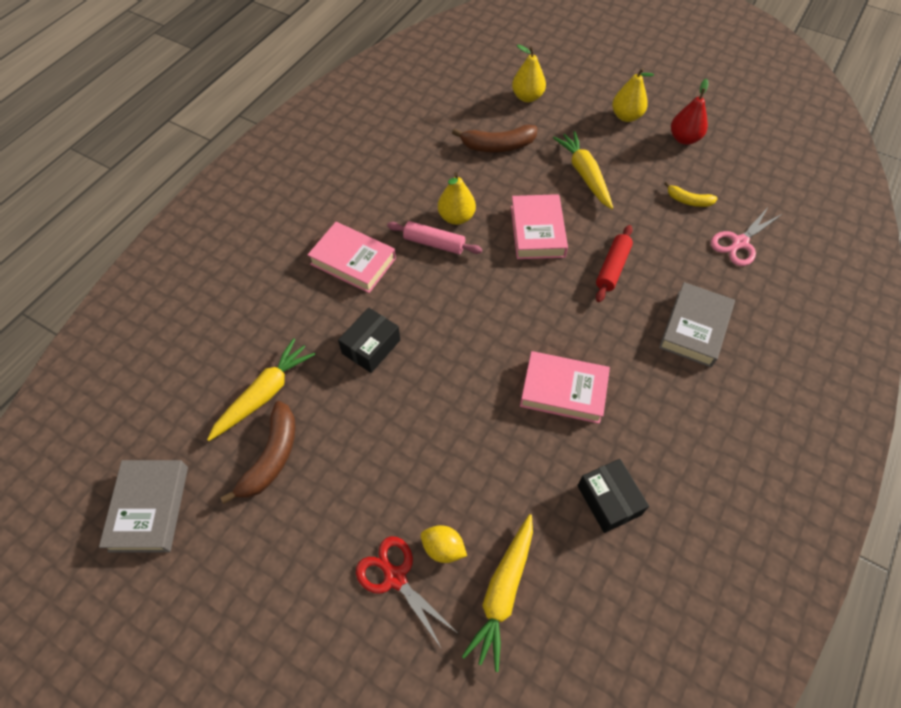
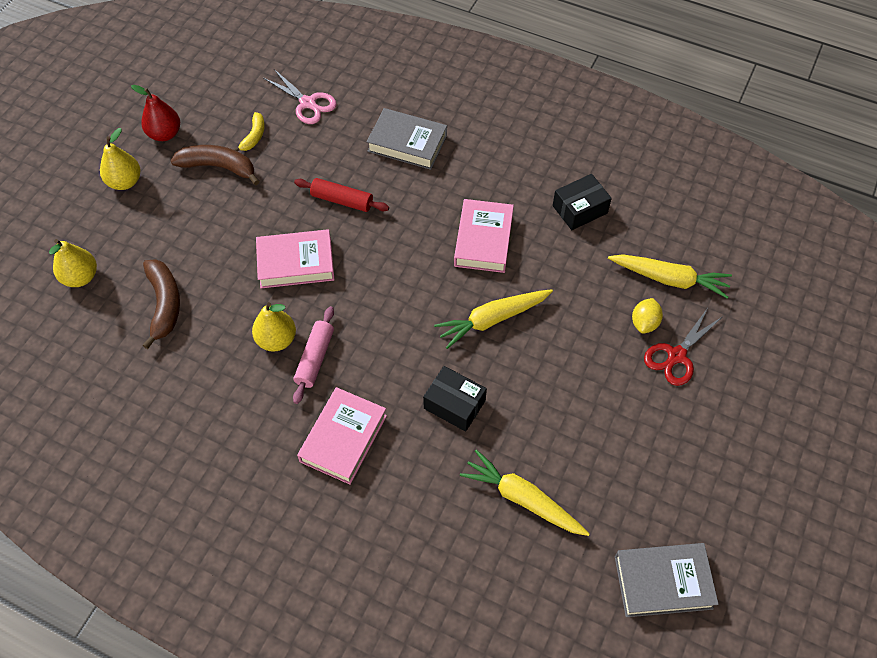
camera: 95 degrees left, 0 degrees up
brown banana [220,401,295,504] -> brown banana moved to [170,145,260,185]
yellow carrot [553,131,613,209] -> yellow carrot moved to [434,289,553,349]

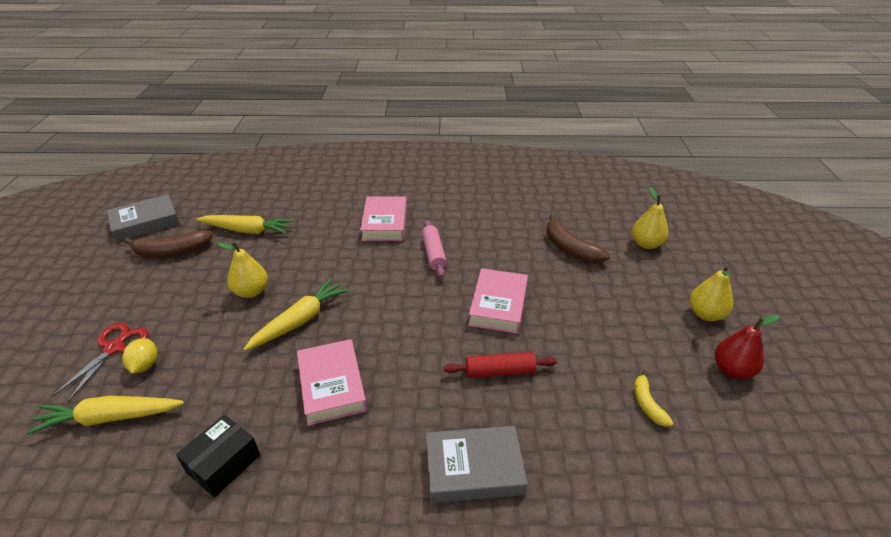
camera: 155 degrees right, 20 degrees down
brown banana [170,145,260,185] -> brown banana moved to [124,230,213,257]
yellow pear [252,302,296,352] -> yellow pear moved to [216,242,268,298]
pink book [256,229,335,288] -> pink book turned 45 degrees counterclockwise [468,268,528,334]
pink scissors [263,69,337,124] -> none
black box [423,366,487,432] -> none

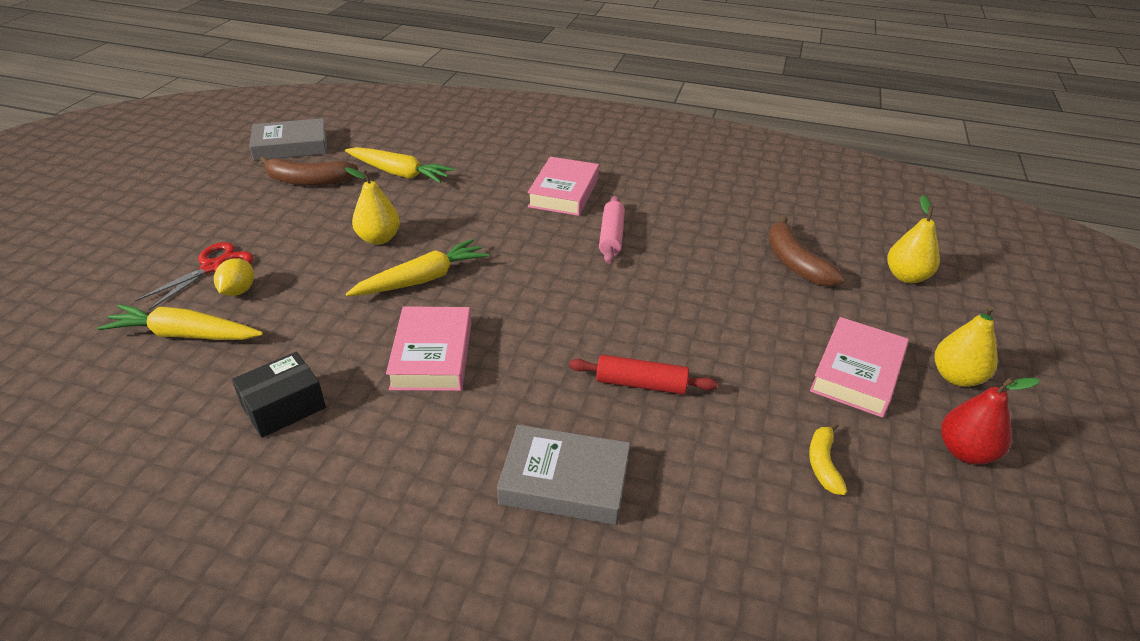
camera: 15 degrees right, 0 degrees up
pink book [468,268,528,334] -> pink book moved to [810,317,909,418]

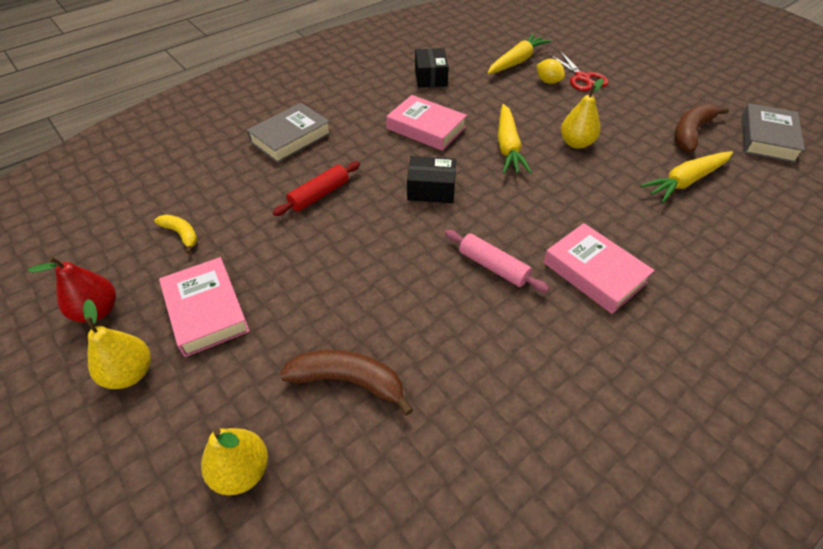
camera: 125 degrees right, 10 degrees up
none -> black box [407,156,456,203]

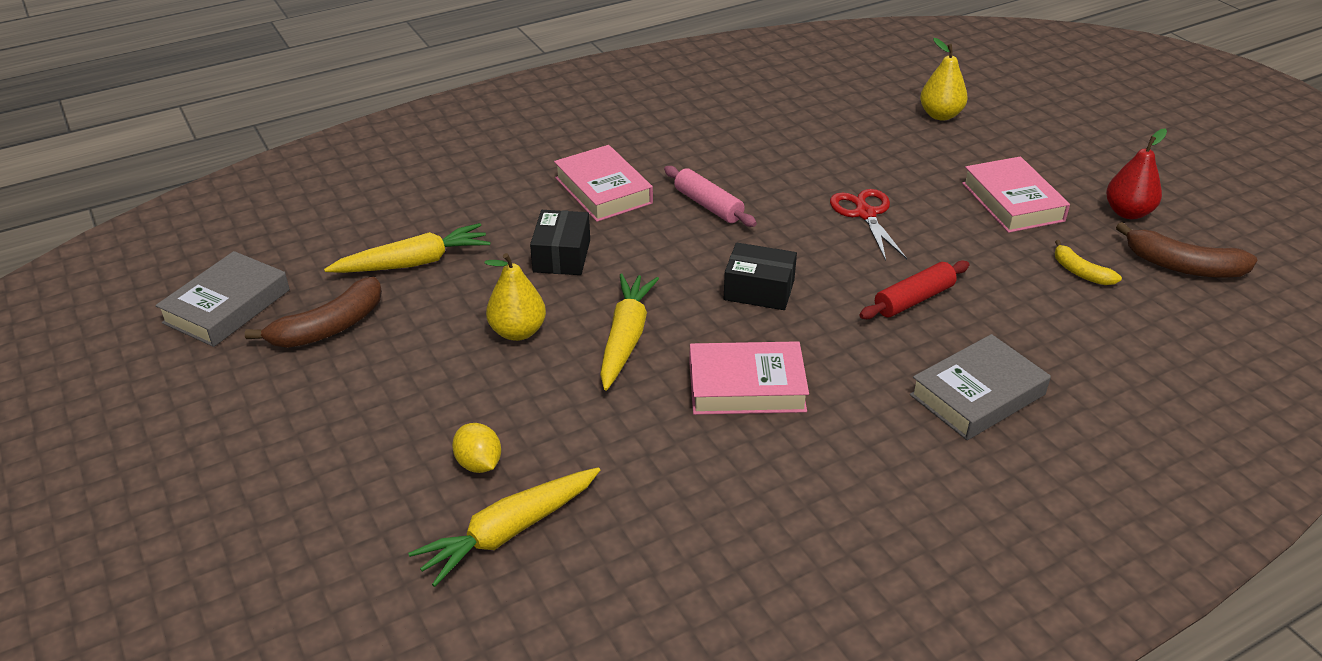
camera: 170 degrees left, 10 degrees down
yellow pear [83,299,151,389] -> none
brown banana [280,350,413,415] -> brown banana moved to [1116,222,1257,278]
pink book [386,95,467,151] -> pink book turned 45 degrees counterclockwise [689,341,809,415]
black box [415,48,449,88] -> black box moved to [530,210,590,275]
red scissors [549,51,608,91] -> red scissors moved to [830,189,907,260]

